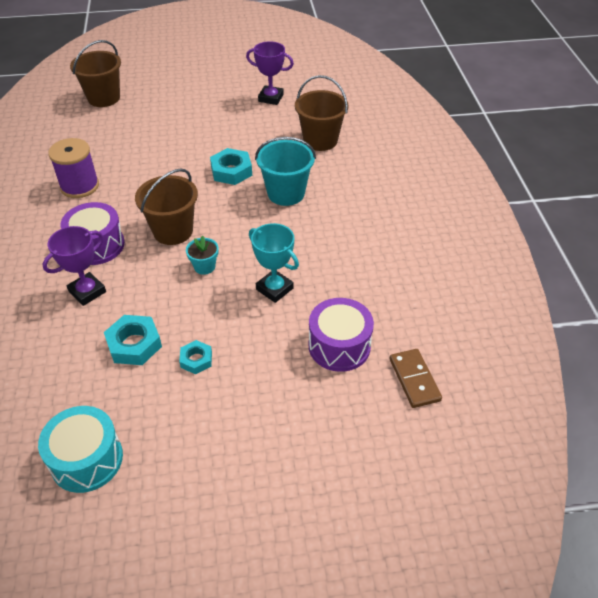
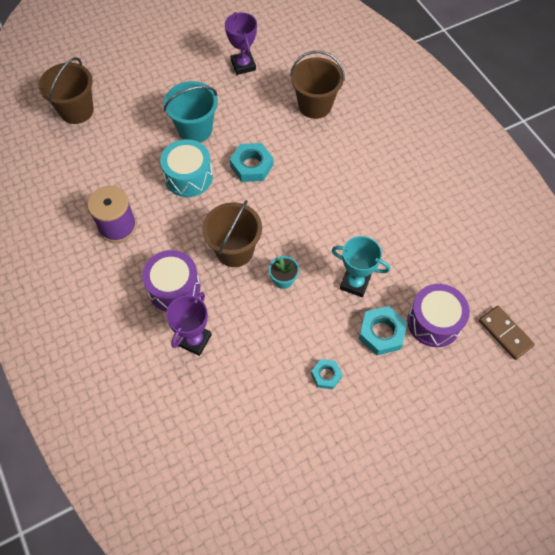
camera: 20 degrees left, 15 degrees up
turquoise drum [38,406,123,493] -> turquoise drum moved to [160,139,213,197]
turquoise nut [104,315,162,365] -> turquoise nut moved to [359,306,407,355]
purple trophy [246,41,294,105] -> purple trophy turned 75 degrees clockwise [225,12,257,75]
turquoise bucket [255,137,316,206] -> turquoise bucket moved to [164,81,218,142]

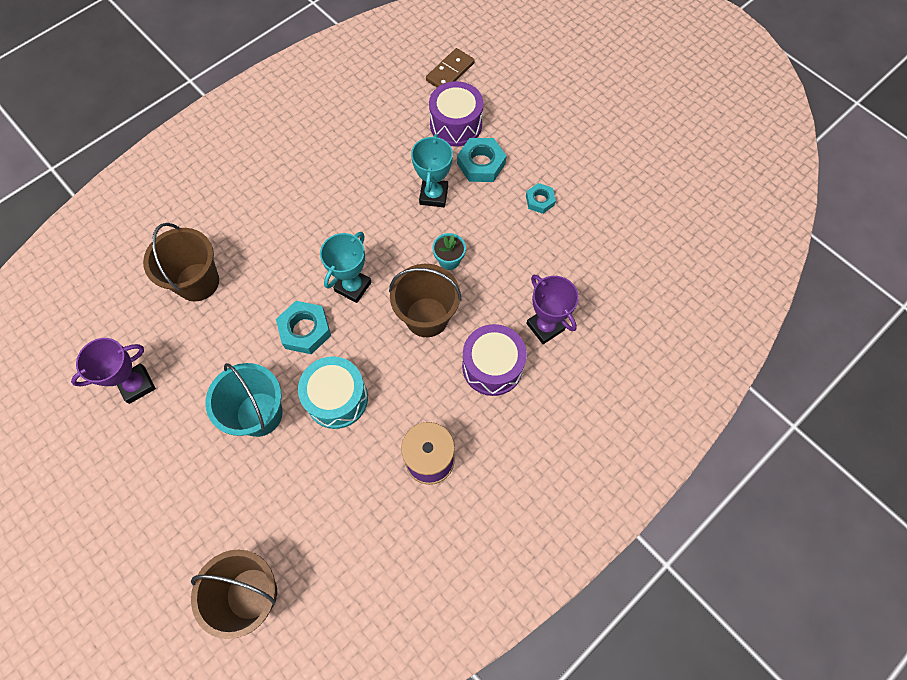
camera: 105 degrees left, 5 degrees up
purple trophy [166,292,212,356] -> purple trophy turned 45 degrees clockwise [526,275,579,344]
none -> turquoise trophy [320,232,371,303]

